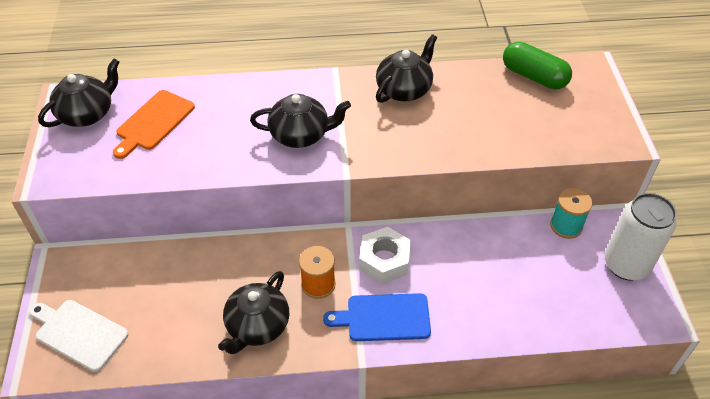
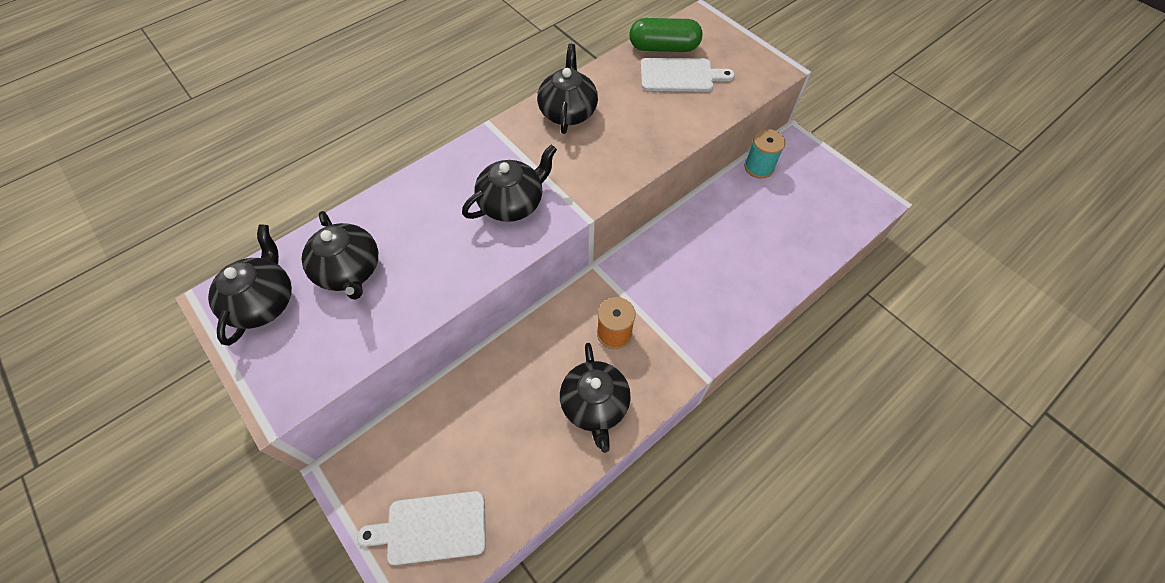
camera: 35 degrees left, 10 degrees up
orange cutting board [113,90,195,159] -> black teapot [302,211,378,300]
blue cutting board [323,293,431,341] -> none
white nut [359,227,411,284] -> none
white can [605,193,677,281] -> none
none -> white cutting board [640,58,735,92]

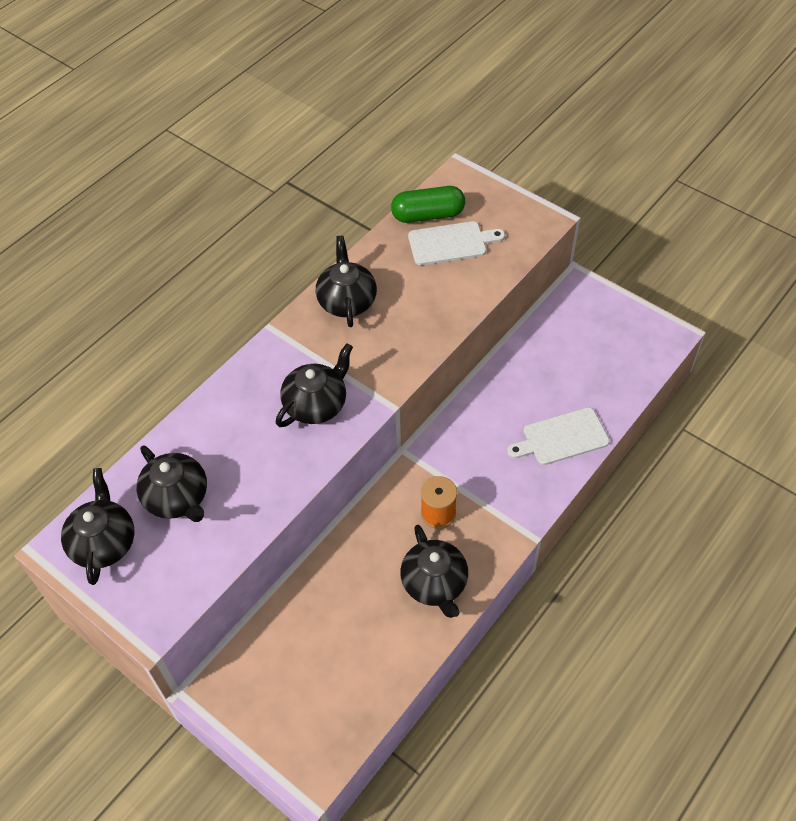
camera: 10 degrees left, 5 degrees down
white cutting board [357,491,486,565] -> white cutting board moved to [507,407,610,465]
turquoise spool [744,129,786,179] -> none

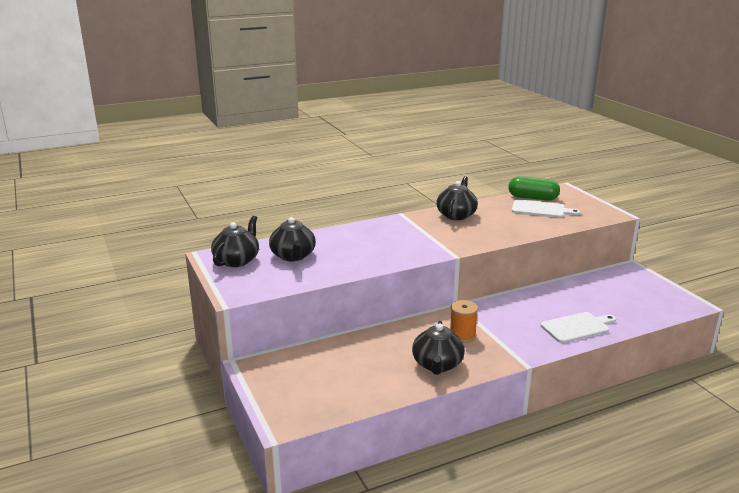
camera: 25 degrees right, 30 degrees down
black teapot [276,343,353,427] -> none
white cutting board [507,407,610,465] -> white cutting board turned 150 degrees clockwise [541,312,616,343]

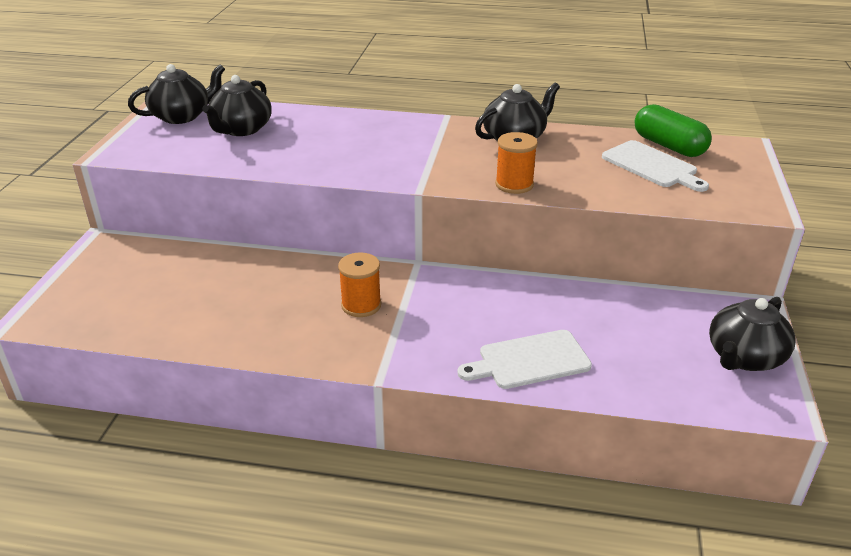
camera: 35 degrees right, 10 degrees up
black teapot [412,321,465,375] -> black teapot moved to [709,297,796,371]
white cutting board [541,312,616,343] -> white cutting board turned 150 degrees clockwise [457,330,592,389]
none -> orange spool [495,132,538,194]

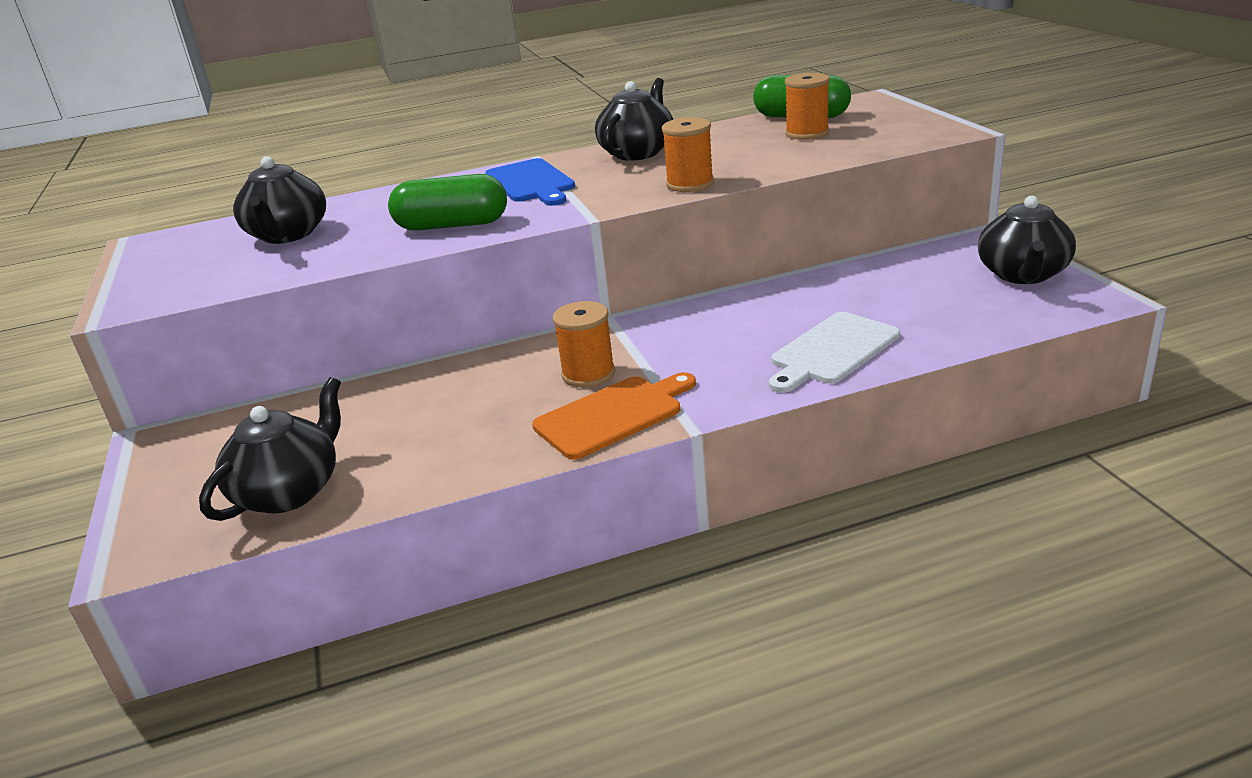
camera: 25 degrees left, 5 degrees down
black teapot [128,64,225,124] -> black teapot moved to [199,377,341,521]
white cutting board [602,140,709,192] -> orange spool [785,73,830,140]
none -> green capsule [388,174,507,231]
none -> blue cutting board [485,158,575,206]
none -> orange cutting board [532,372,696,460]

